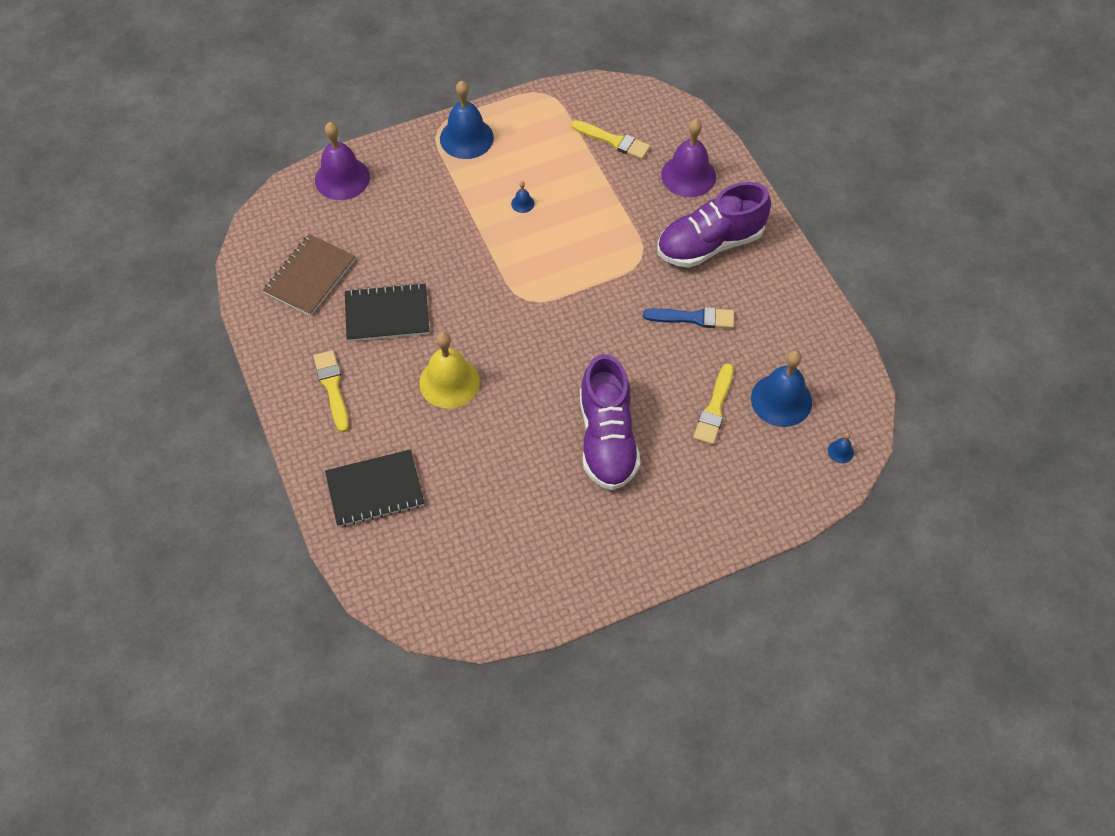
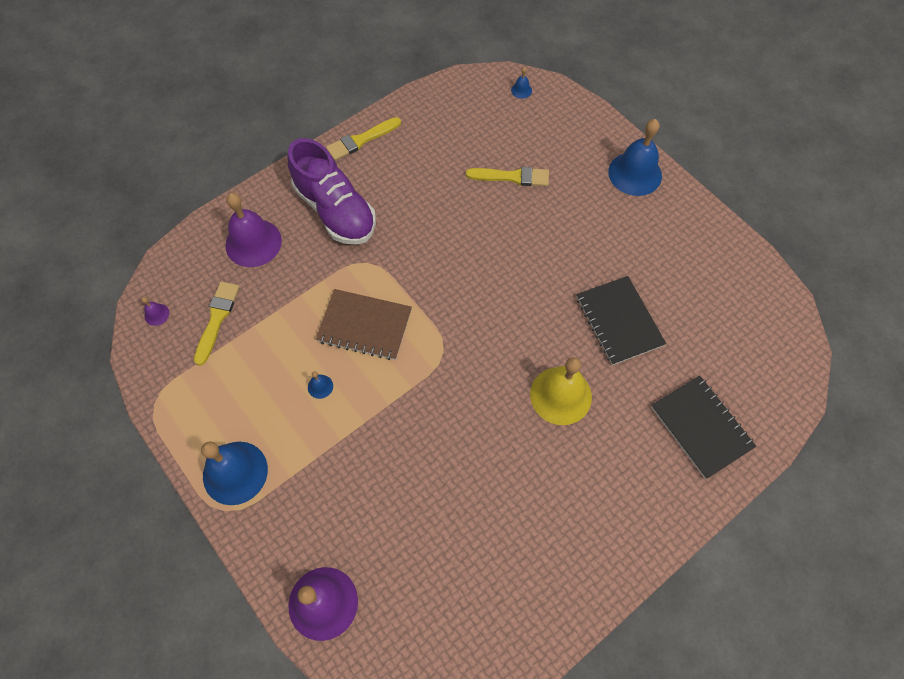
camera: 105 degrees left, 5 degrees up
brown notebook [263,234,356,316] -> brown notebook moved to [316,289,412,360]
yellow brush [313,350,349,432] -> yellow brush moved to [326,117,401,160]
black notebook [345,283,429,342] -> black notebook moved to [577,276,666,365]
purple shoe [580,354,640,490] -> none
blue brush [643,307,734,328] -> none
blue bell [751,350,812,427] -> blue bell moved to [608,119,662,196]
none -> purple bell [141,297,169,326]

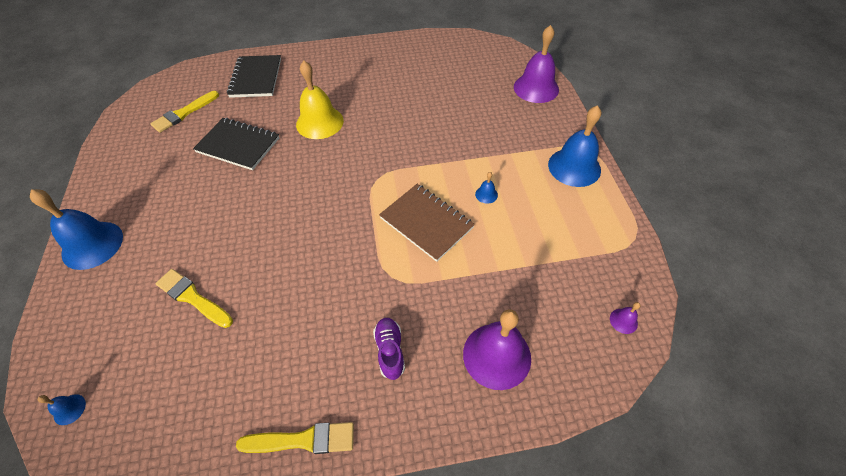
camera: 150 degrees left, 10 degrees down
yellow brush [194,281,240,366] -> yellow brush moved to [150,91,219,133]
purple shoe [288,138,376,245] -> purple shoe [373,318,405,380], size x0.46
black notebook [577,276,666,365] -> black notebook turned 75 degrees counterclockwise [193,118,279,170]

